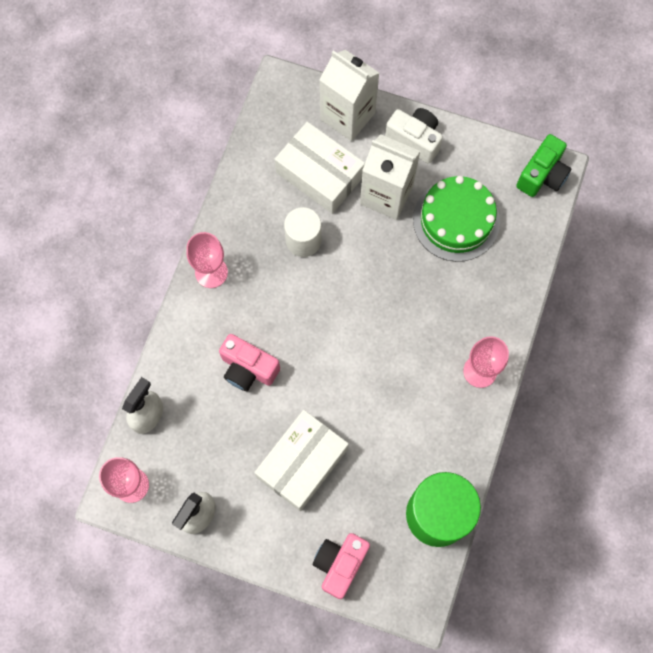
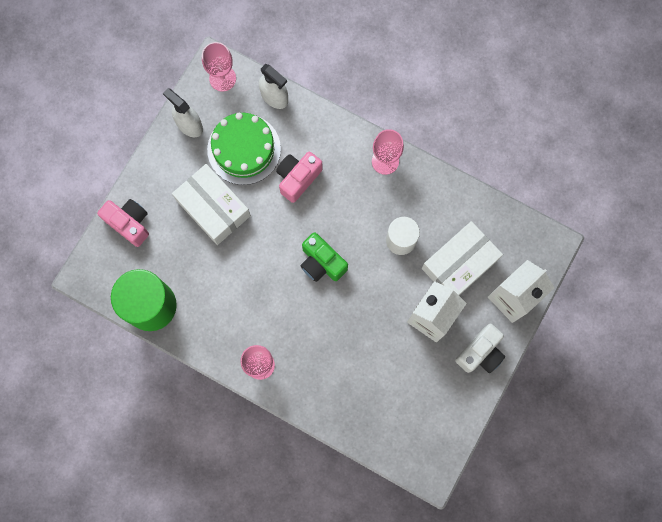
camera: 100 degrees right, 5 degrees up
green cake [413,176,500,262] -> green cake moved to [207,113,281,185]
green camera [516,134,571,197] -> green camera moved to [301,232,348,282]

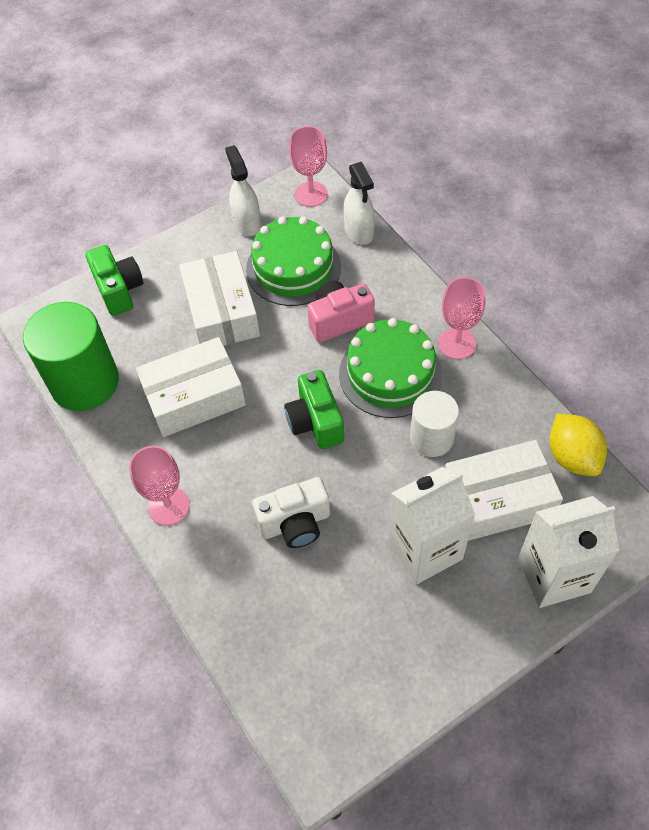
camera: 30 degrees right, 20 degrees down
pink camera [97,199,149,247] -> green camera [85,245,143,316]
white camera [455,324,505,373] -> white camera moved to [252,477,330,548]
none -> white box [136,337,246,437]
none -> green cake [339,318,442,418]
none -> yellow lemon [549,414,607,476]

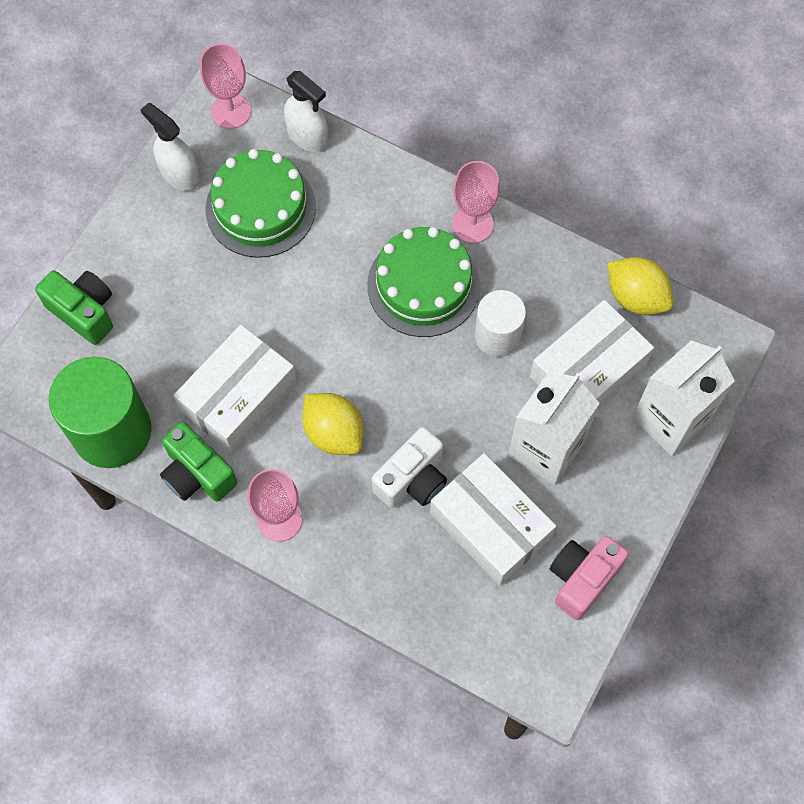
camera: 30 degrees left, 10 degrees up
white box [179,251,260,346] -> white box moved to [430,453,556,586]
green camera [284,370,344,449] -> green camera moved to [160,422,237,502]
pink camera [307,281,375,342] -> pink camera moved to [550,536,629,620]
none -> yellow lemon [302,393,364,455]

